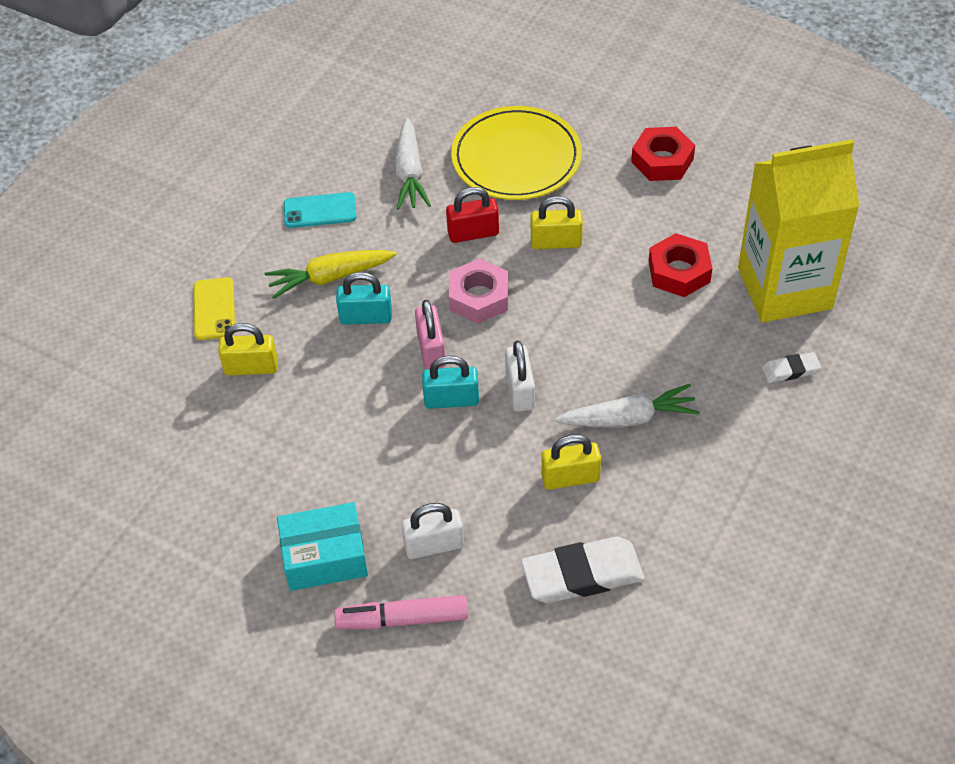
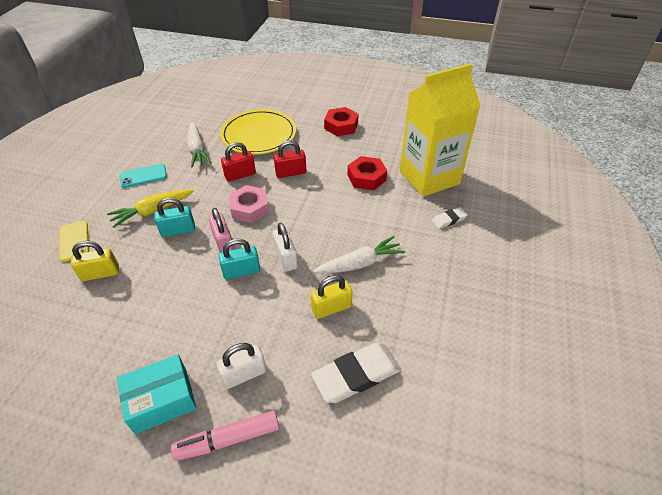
camera: 15 degrees left, 5 degrees down
yellow padlock [531,196,583,249] -> red padlock [274,140,306,178]

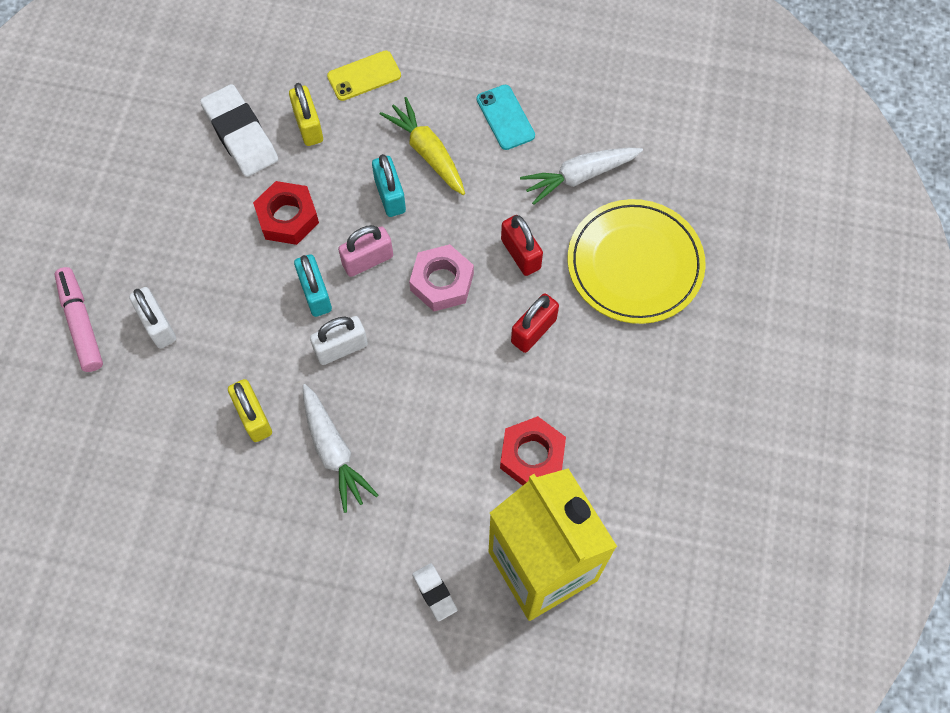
camera: 85 degrees right, 20 degrees up
turquoise box [117,354,197,434] -> none
red padlock [274,140,306,178] -> red padlock turned 60 degrees clockwise [511,293,559,353]
white eraser [311,342,401,403] -> white eraser moved to [200,84,278,177]
red nut [324,107,359,136] -> red nut moved to [253,181,319,245]

